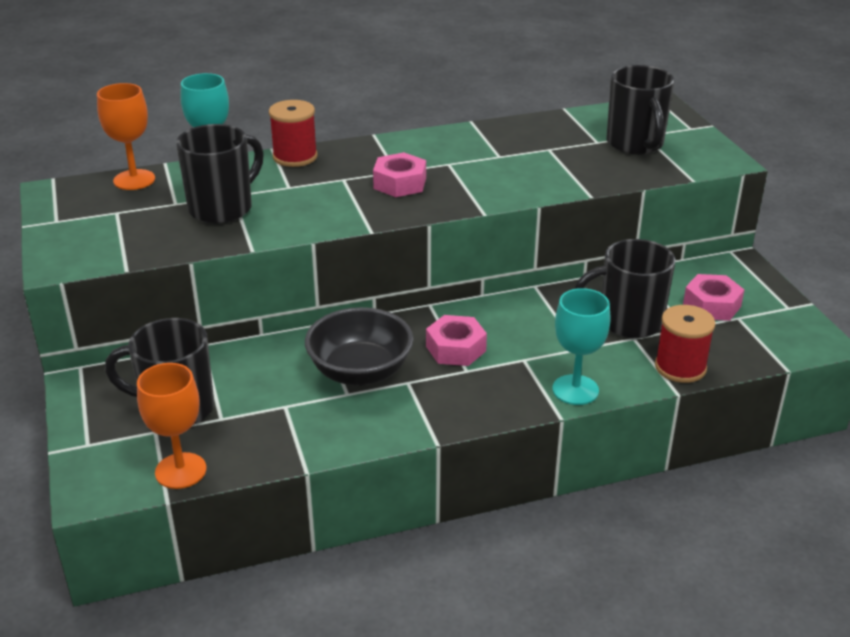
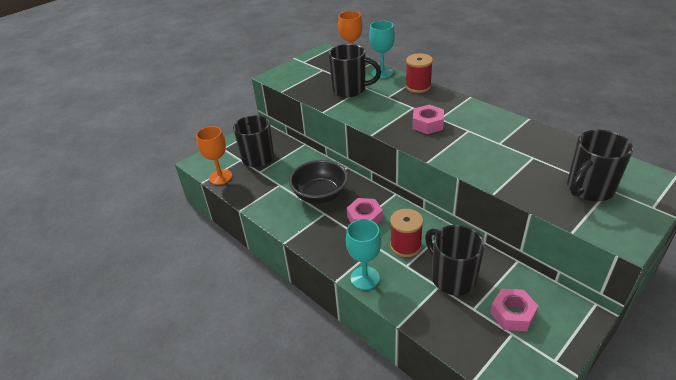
camera: 65 degrees right, 5 degrees up
red spool [655,305,715,383] -> red spool moved to [390,209,423,257]

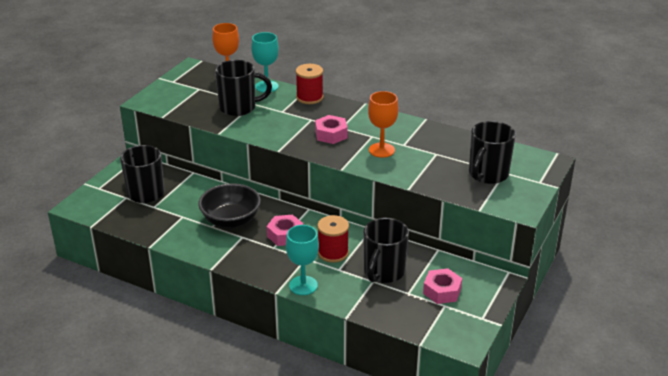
camera: 20 degrees left, 5 degrees down
orange goblet [196,126,232,185] -> orange goblet moved to [368,91,399,158]
black mug [425,225,485,296] -> black mug turned 105 degrees counterclockwise [363,218,409,283]

